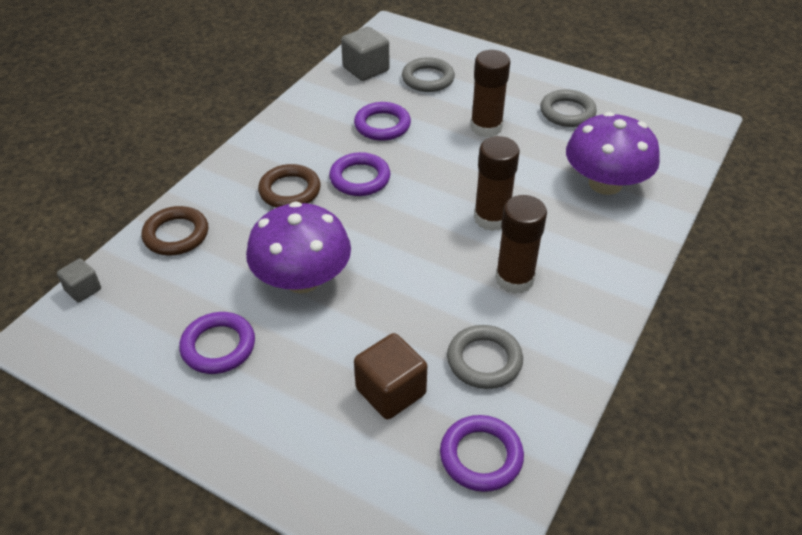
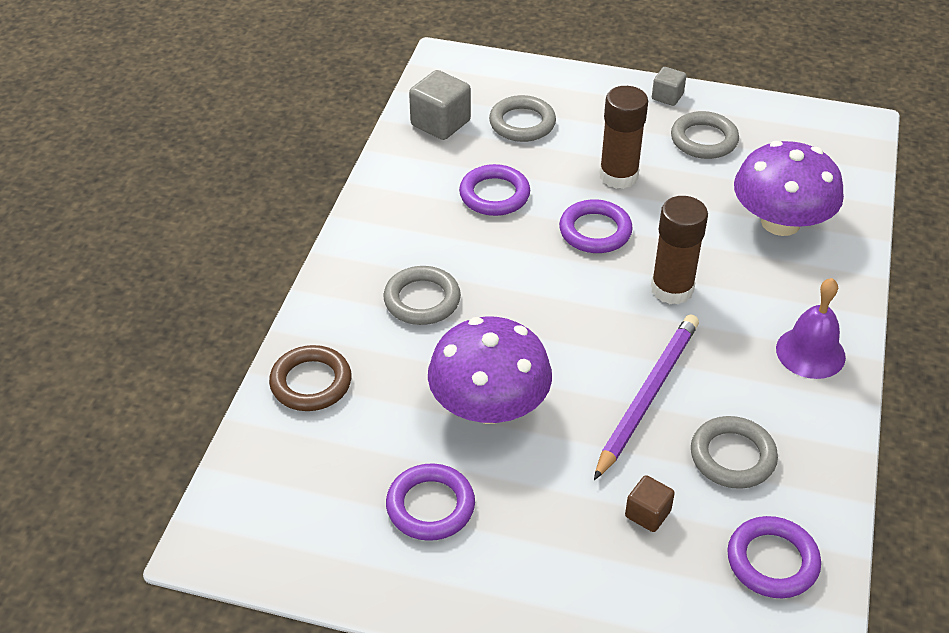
camera: 15 degrees left, 0 degrees up
grey cube [57,259,101,302] -> grey cube moved to [652,67,687,106]
brown ring [258,164,321,208] -> grey ring [384,266,461,325]
purple ring [329,152,390,196] -> purple ring moved to [559,199,633,253]
brown cube [354,333,427,419] -> brown cube [625,475,675,532], size x0.59
brown glue stick [495,195,547,294] -> none
none -> purple pencil [594,314,699,480]
none -> purple bell [776,278,846,379]

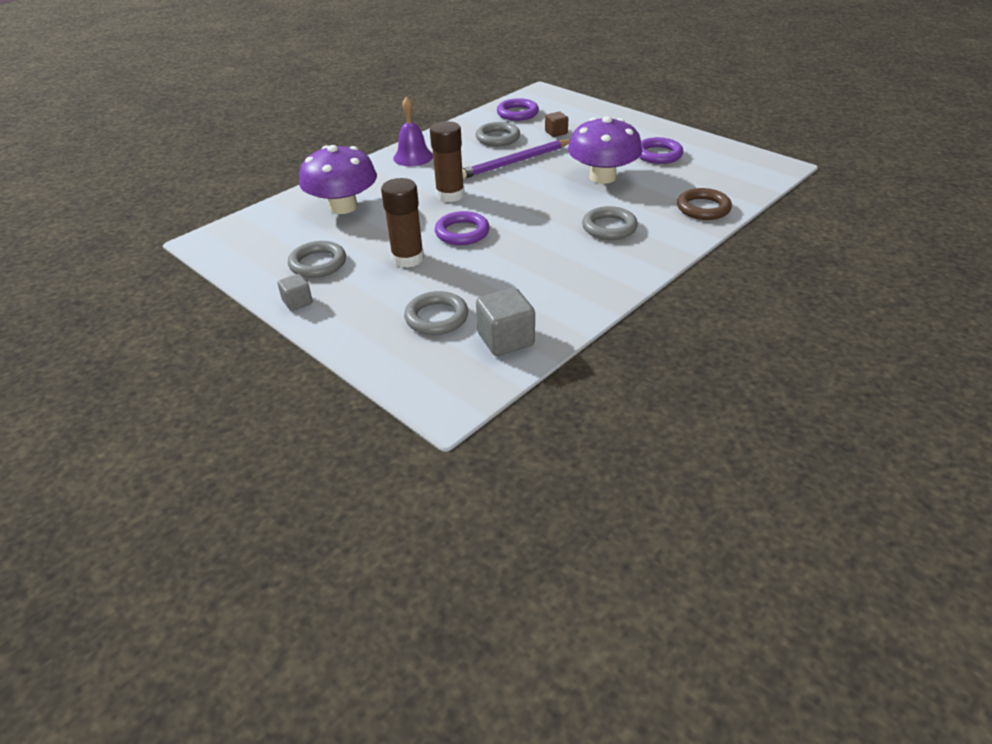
camera: 150 degrees left, 5 degrees down
purple ring [459,164,530,216] -> none

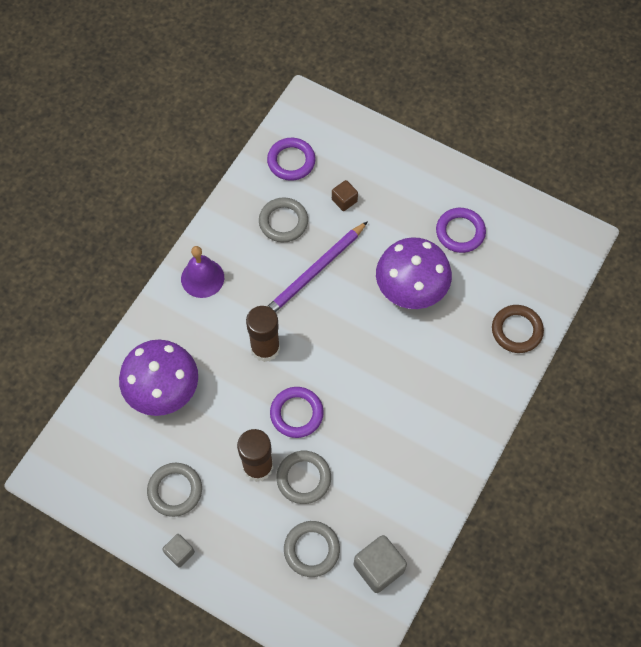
camera: 15 degrees left, 25 degrees up
grey ring [582,206,638,240] -> grey ring moved to [276,451,331,504]

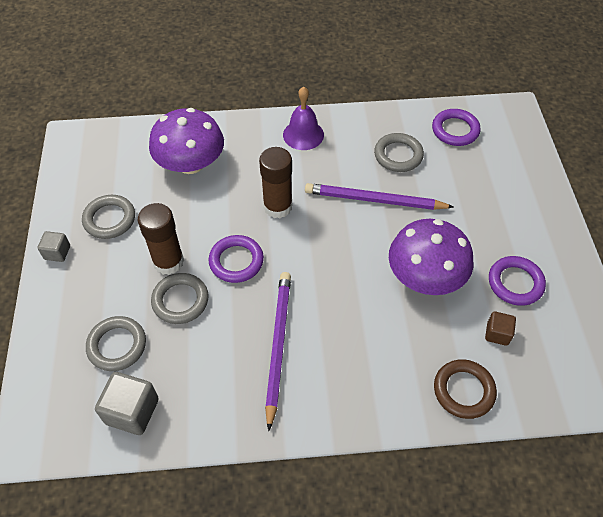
camera: 55 degrees right, 10 degrees down
brown cube [332,180,358,211] -> brown cube moved to [485,311,516,346]
none -> purple pencil [265,272,291,431]

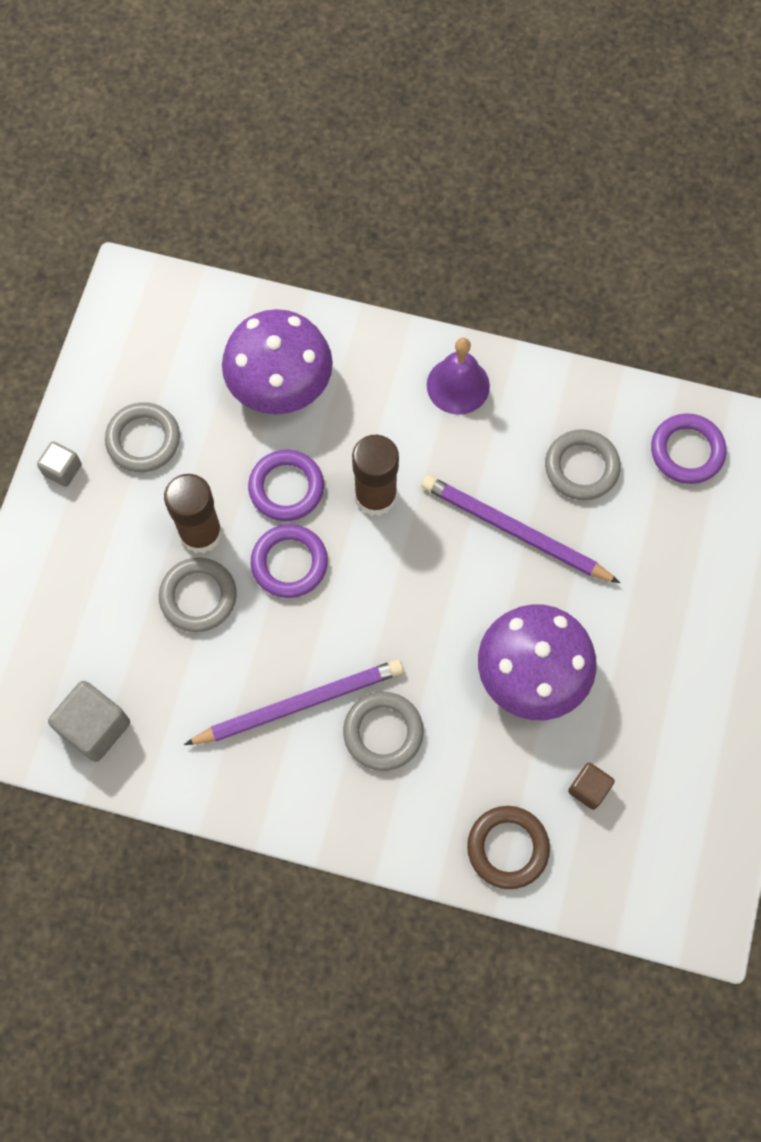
camera: 20 degrees right, 15 degrees up
grey ring [86,316,146,371] -> grey ring moved to [343,692,424,771]
purple pencil [265,272,291,431] -> purple pencil turned 45 degrees clockwise [184,660,403,745]
purple ring [489,256,546,306] -> purple ring moved to [248,450,324,521]

